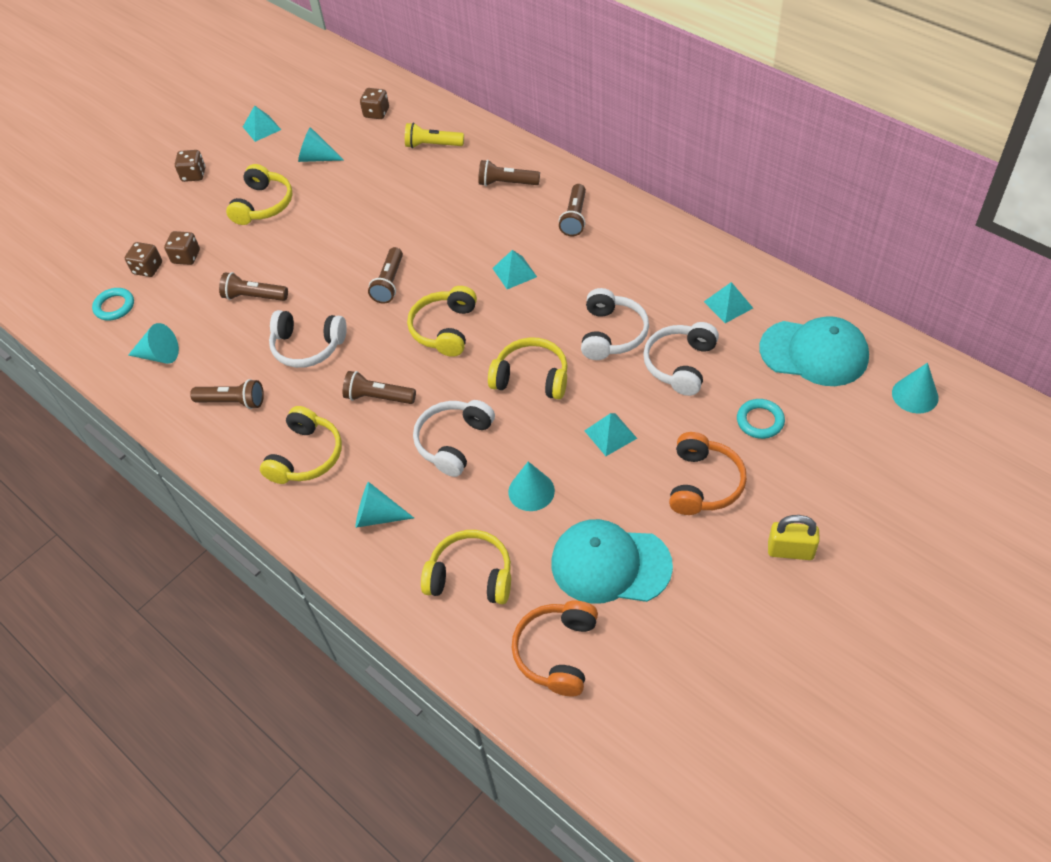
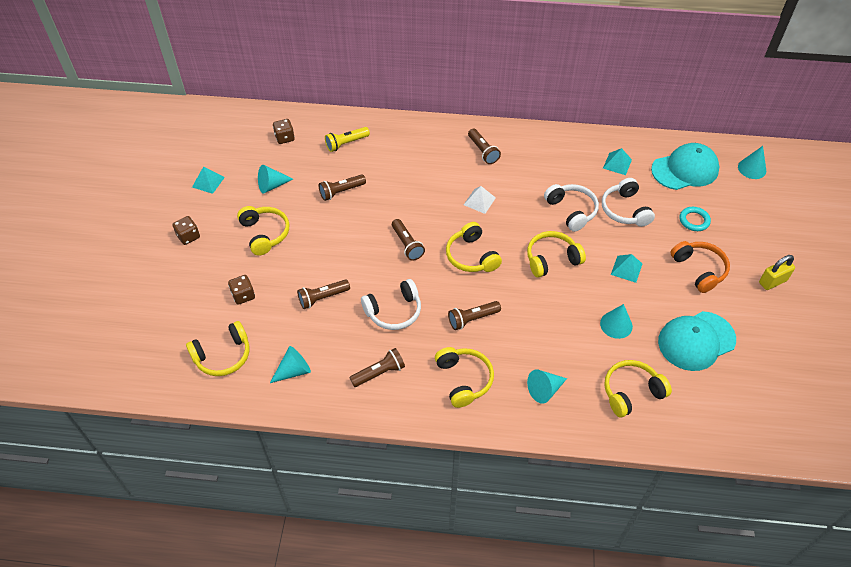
camera: 40 degrees left, 0 degrees up
turquoise ring [92,288,134,321] -> yellow headphones [186,321,249,376]
brown dice [125,242,162,277] -> none
white headphones [413,400,495,477] -> none
brown flashlight [478,160,540,186] -> brown flashlight moved to [319,174,366,201]
turquoise pyramid [493,250,537,289] -> white pyramid [464,186,496,214]
orange headphones [512,600,598,696] -> none

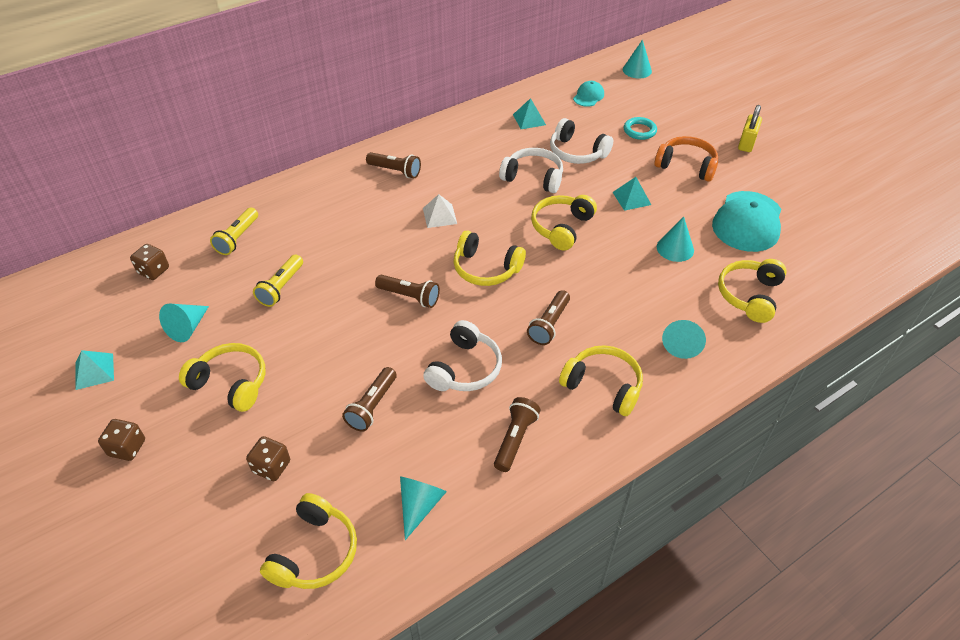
camera: 40 degrees left, 5 degrees down
brown flashlight [319,174,366,201] -> yellow flashlight [253,254,303,307]
turquoise cap [651,143,719,190] -> turquoise cap [573,81,604,107], size x0.50

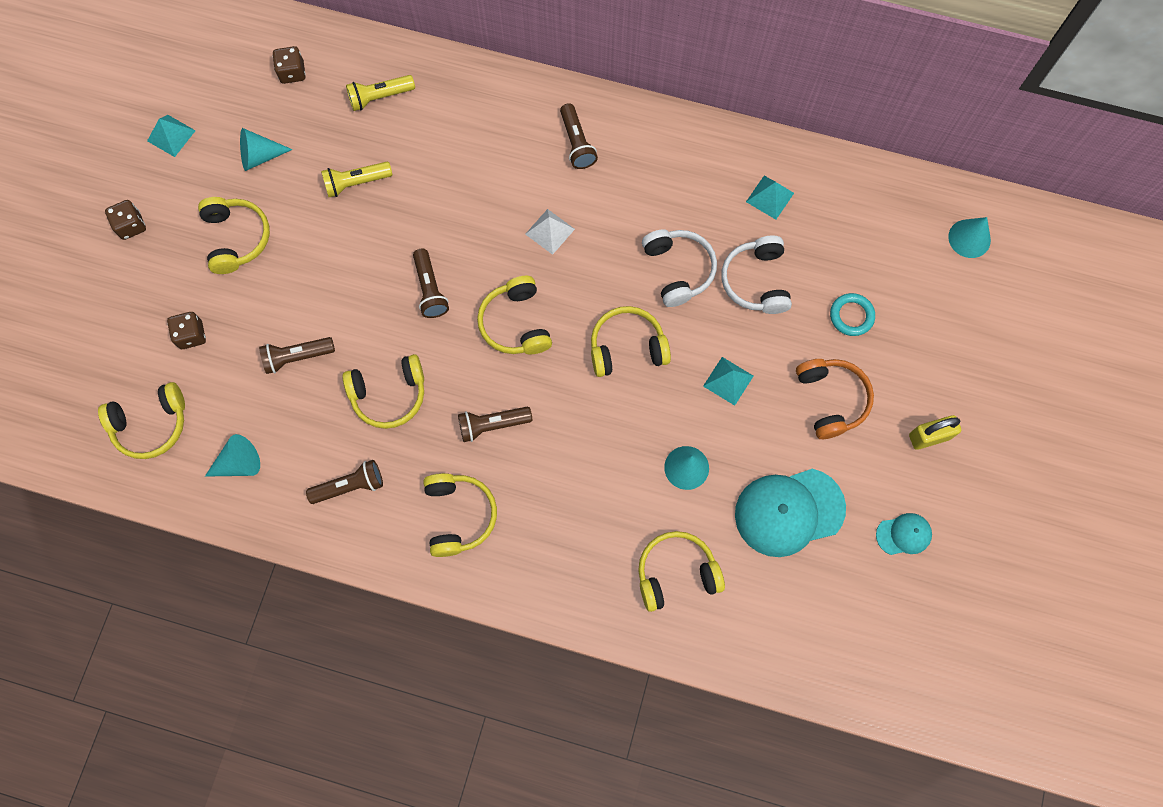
camera: 50 degrees right, 25 degrees up
white headphones [423,320,502,391] -> yellow headphones [342,354,424,429]
turquoise cap [573,81,604,107] -> turquoise cap moved to [876,513,932,555]
turquoise cone [662,320,706,359] -> none

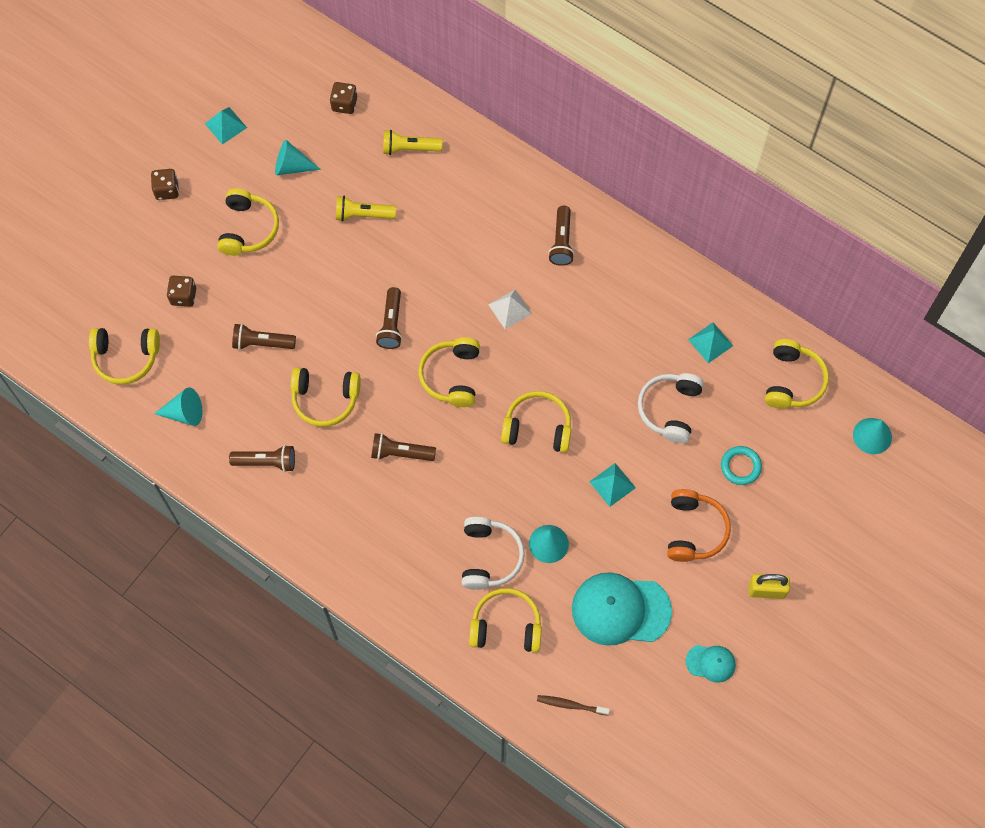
camera: 20 degrees right, 5 degrees down
yellow headphones [423,473,497,557] -> yellow headphones moved to [765,339,829,409]
white headphones [642,229,717,307] -> white headphones moved to [462,516,525,590]
none -> brown toothbrush [537,695,610,716]

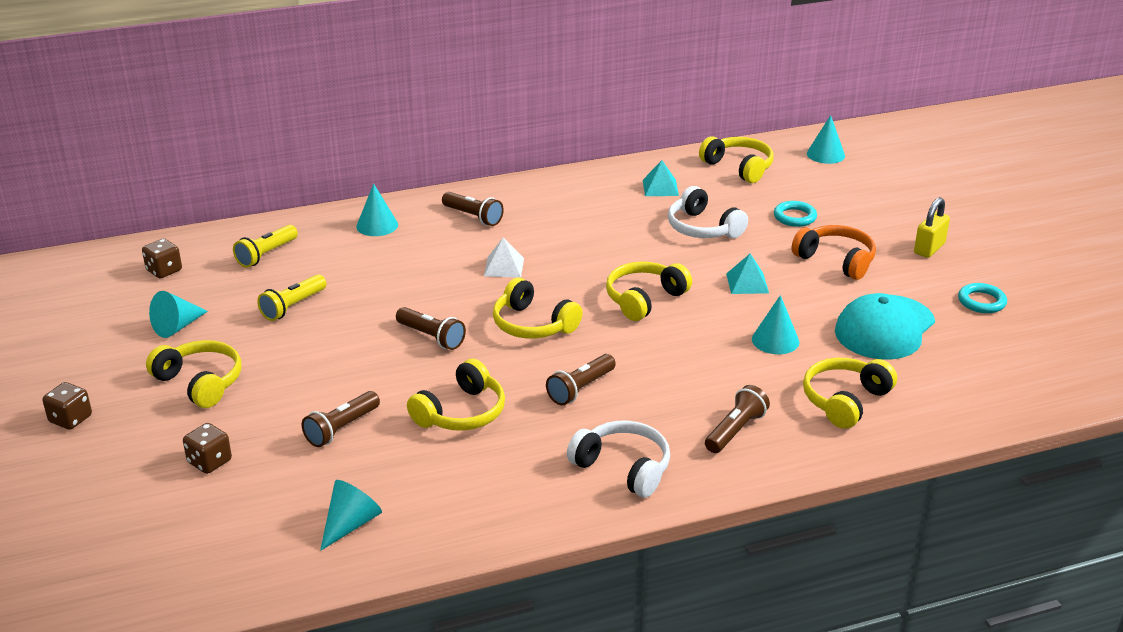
camera: 55 degrees left, 35 degrees down
yellow headphones [89,328,160,385] -> none
turquoise pyramid [205,107,247,144] -> none
brown flashlight [229,445,295,472] -> brown flashlight moved to [705,385,770,453]
white headphones [462,516,525,590] -> white headphones moved to [567,421,670,498]
brown toothbrush [537,695,610,716] -> none
turquoise cap [686,645,736,683] -> turquoise ring [958,283,1007,313]
none -> turquoise cone [356,183,398,236]

